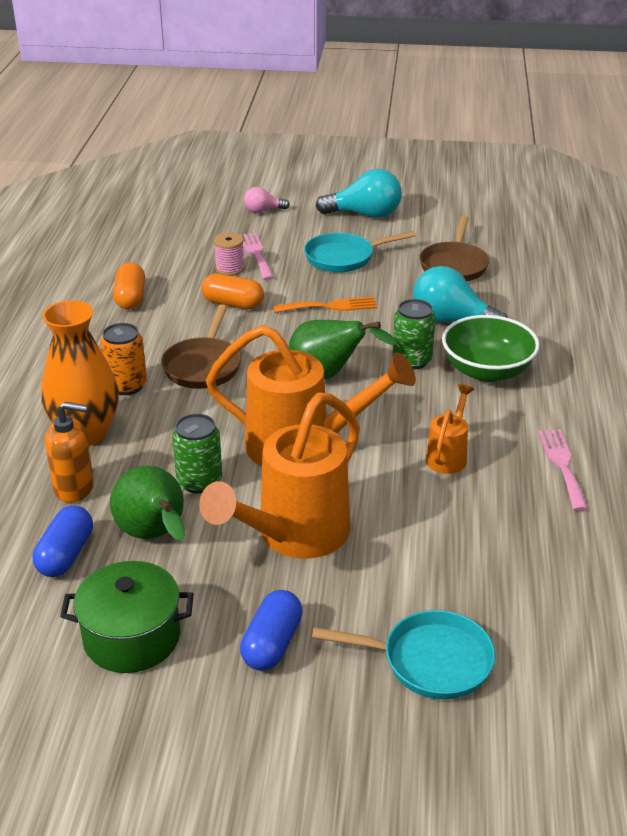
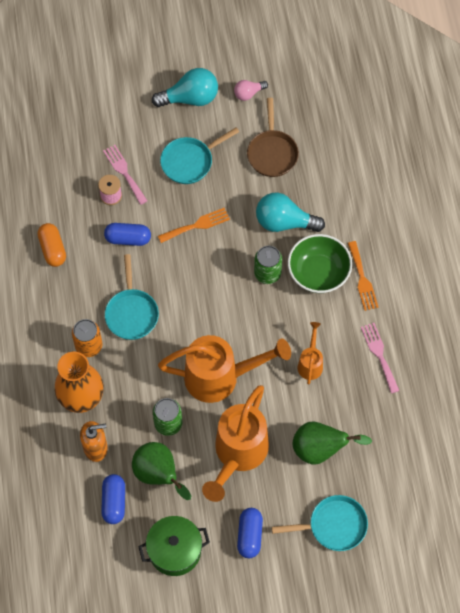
camera: 15 degrees left, 30 degrees up
brown pan [161,304,241,389] -> turquoise pan [105,254,159,340]
orange capsule [202,274,264,309] -> blue capsule [104,223,151,246]
pink light bulb [244,187,290,213] -> pink light bulb moved to [234,80,268,101]
green pear [289,320,398,380] -> green pear moved to [293,422,372,465]
none -> orange fork [348,241,379,311]

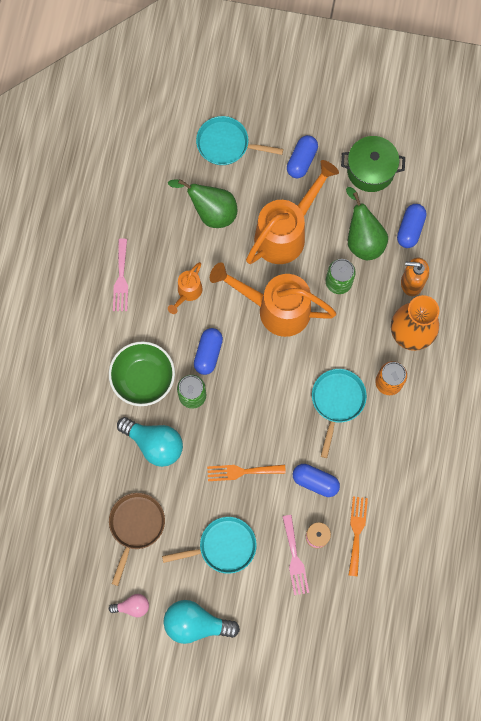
camera: 160 degrees left, 10 degrees up
orange capsule [37,223,66,267] -> none
orange fork [348,241,379,311] -> orange fork moved to [349,497,368,576]
none -> blue capsule [194,328,223,375]

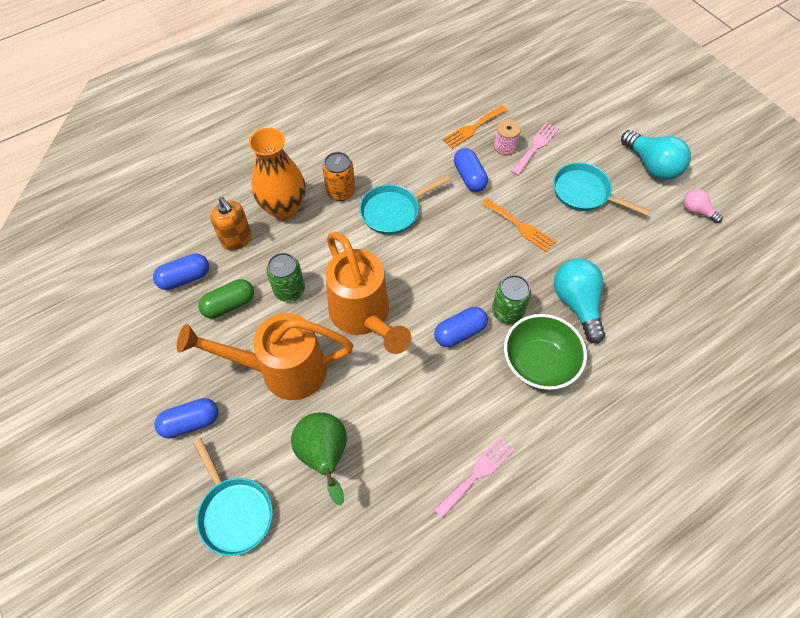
camera: 135 degrees left, 15 degrees down
brown pan [109,493,165,586] -> none
orange watering can [168,262,203,314] -> none
green pot [341,136,405,192] -> none
green pear [346,187,388,260] -> green capsule [198,279,254,319]

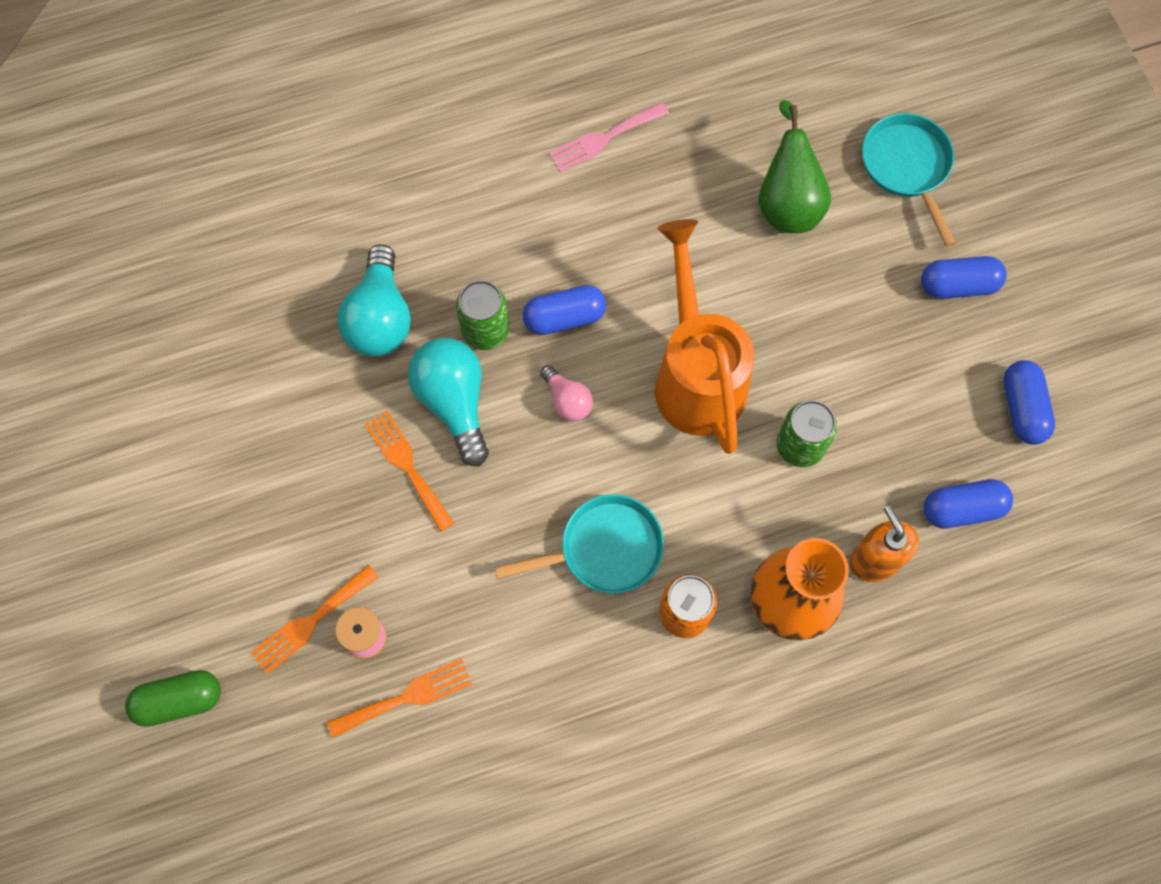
camera: 165 degrees left, 10 degrees up
orange watering can [177,313,353,400] -> none
green capsule [198,279,254,319] -> green capsule moved to [125,670,221,727]
blue capsule [454,148,488,192] -> blue capsule moved to [1003,360,1055,445]
green bowl [504,314,587,390] -> none
pink fork [511,122,559,176] -> orange fork [251,565,379,674]
turquoise pan [553,163,650,215] -> none
turquoise light bulb [621,130,691,180] -> turquoise light bulb moved to [408,338,489,466]
pink light bulb [683,189,723,223] -> pink light bulb moved to [540,365,593,421]

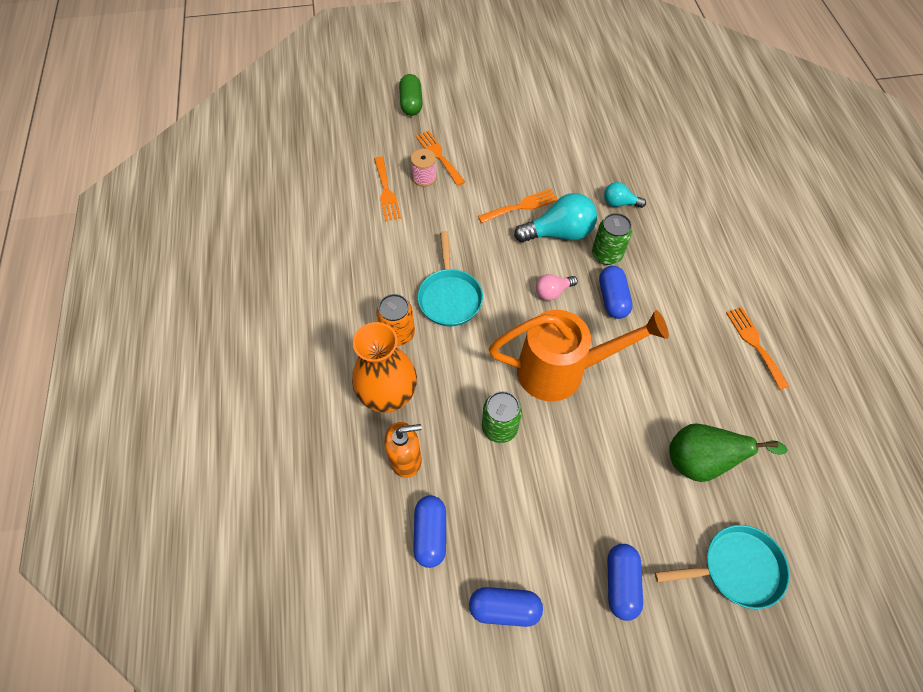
camera: 100 degrees right, 10 degrees down
turquoise light bulb [337,244,411,357] -> turquoise light bulb [604,182,646,208], size x0.55
pink fork [549,102,669,173] -> orange fork [726,307,789,390]

